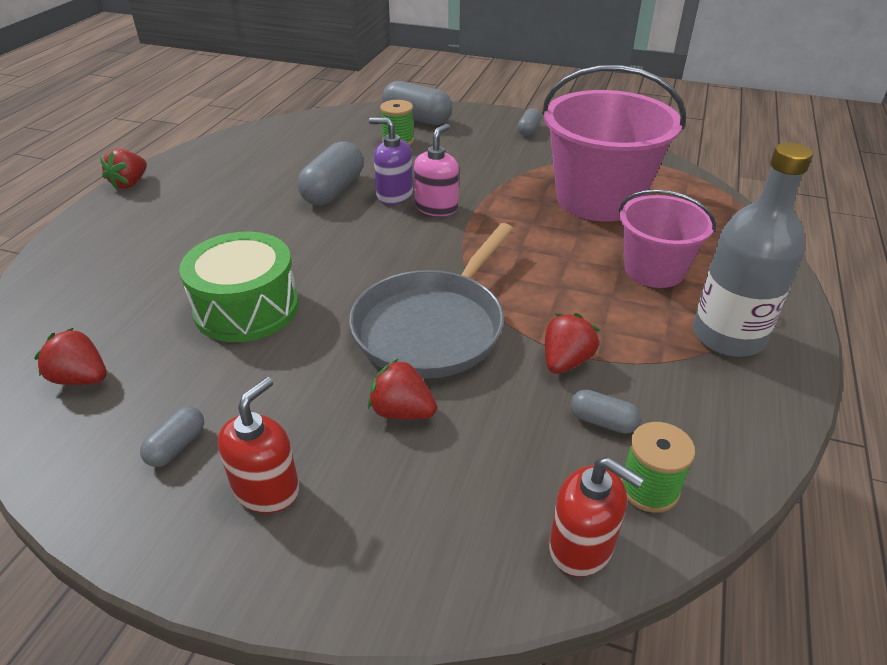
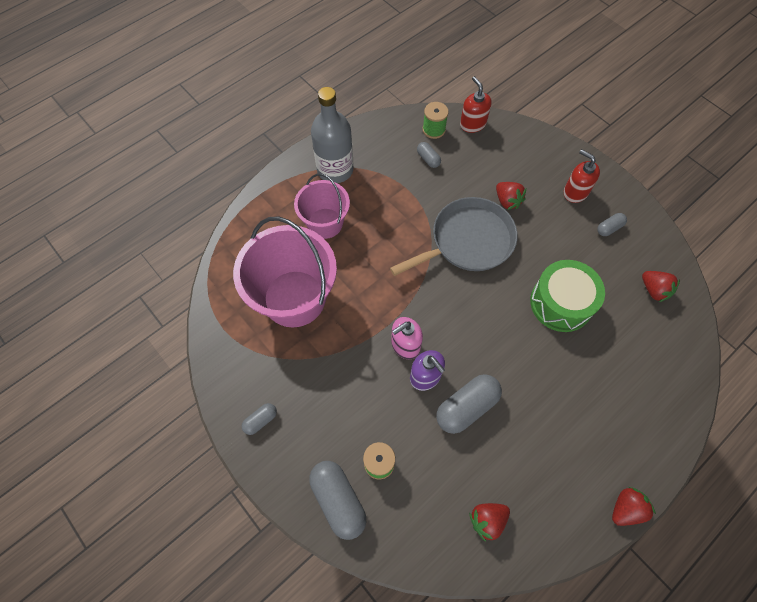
camera: 150 degrees left, 25 degrees up
red soap dispenser [218,377,299,513] -> red soap dispenser turned 75 degrees clockwise [564,149,600,203]
red strawberry [545,313,599,374] -> red strawberry moved to [469,503,510,542]

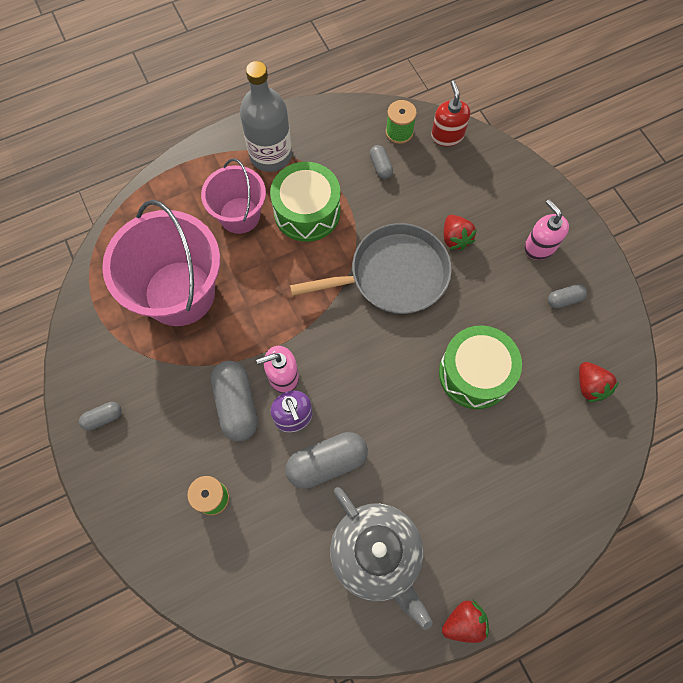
camera: 15 degrees right, 5 degrees up
grey capsule [309,461,366,540] -> grey capsule moved to [211,361,258,441]
red strawberry [469,503,510,542] -> none
red soap dispenser [564,149,600,203] -> pink soap dispenser [524,200,569,260]
none -> green drum [270,162,341,242]
none -> grey teapot [330,487,433,630]

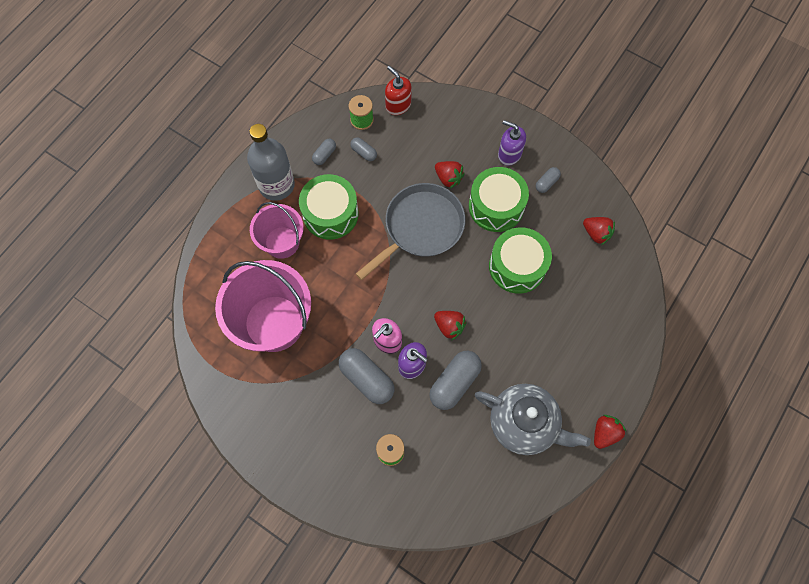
camera: 30 degrees left, 0 degrees up
grey capsule [79,402,122,431] -> grey capsule moved to [312,139,336,165]
pink soap dispenser [524,200,569,260] -> purple soap dispenser [498,120,526,166]
none -> red strawberry [434,311,467,340]
none -> green drum [469,167,529,232]

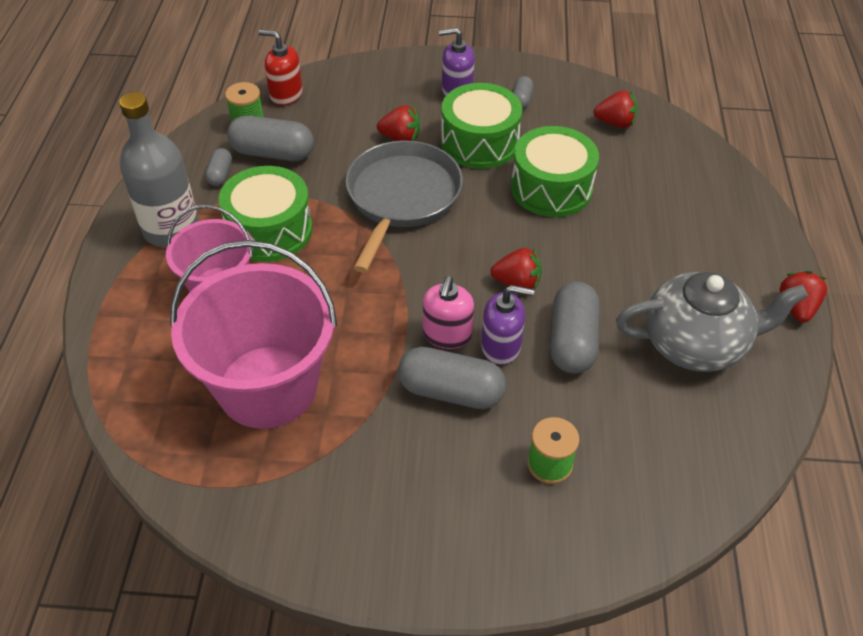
camera: 30 degrees left, 20 degrees down
grey capsule [350,137,377,161] -> grey capsule [227,115,314,161], size x1.93

